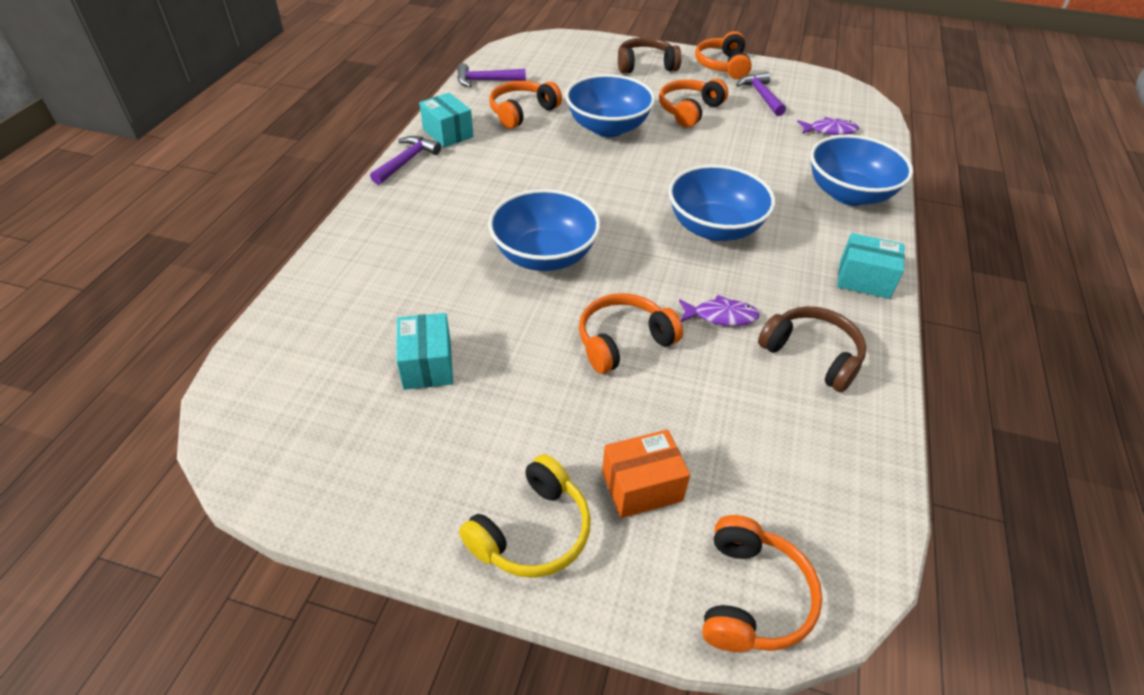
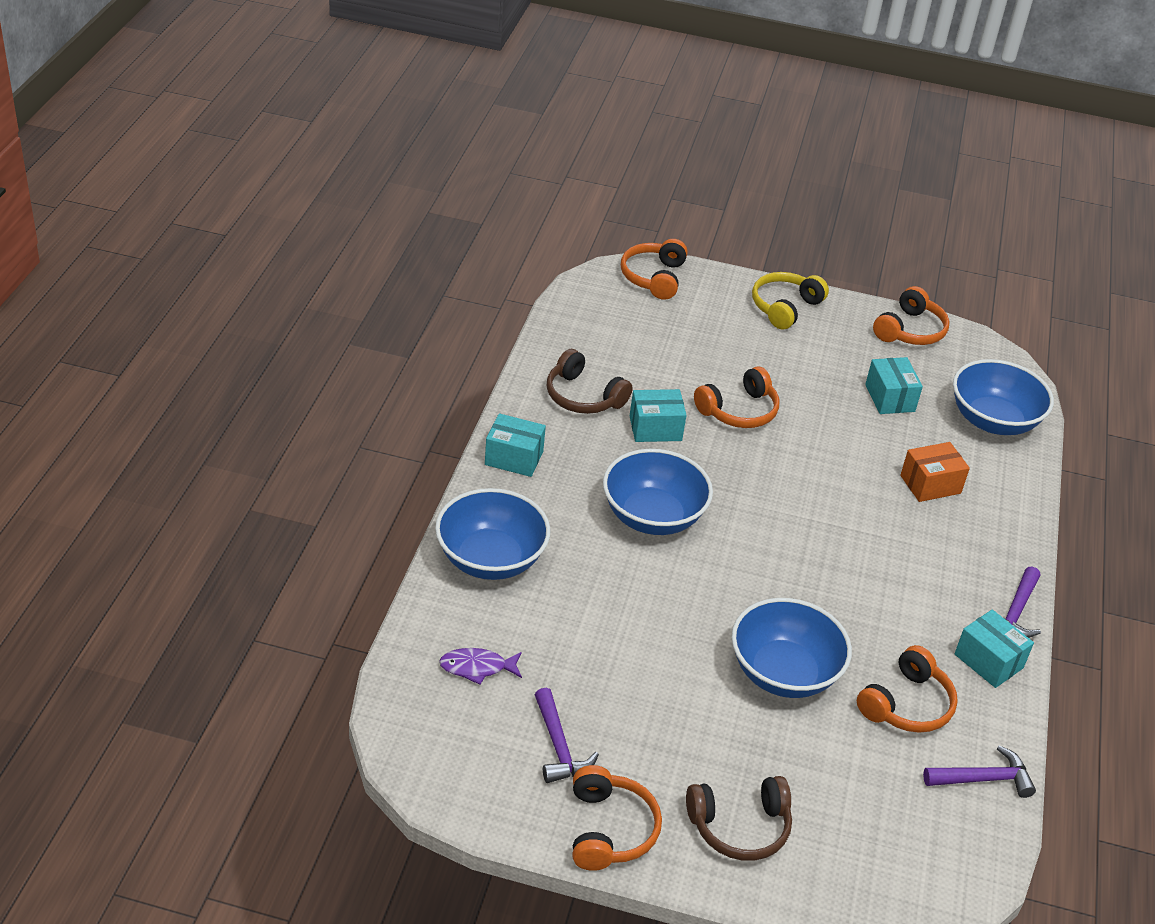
camera: 175 degrees right, 5 degrees down
blue bowl [488,189,601,271] -> blue bowl moved to [953,359,1054,435]
orange box [602,430,690,518] -> orange box moved to [900,442,970,502]
orange headphones [659,79,728,127] -> orange headphones moved to [873,286,950,345]
purple fish [679,295,760,326] -> turquoise box [630,389,687,442]

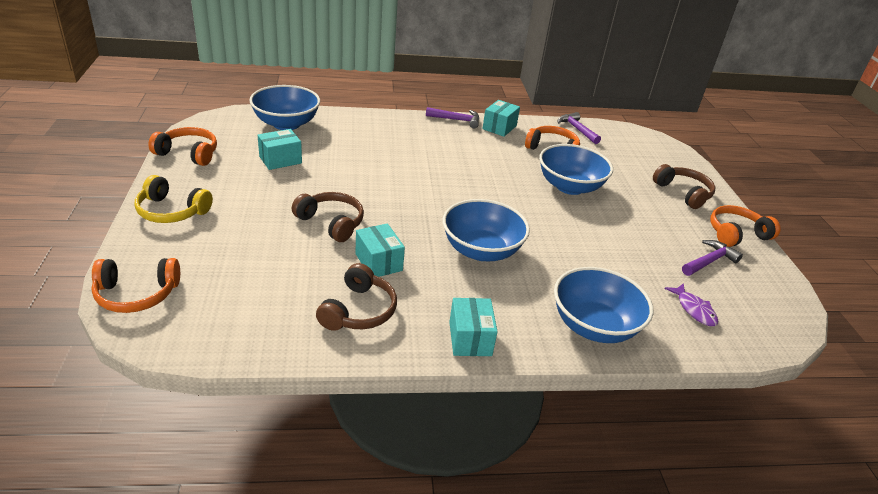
camera: 110 degrees left, 5 degrees down
orange headphones [694,366,779,428] -> brown headphones [292,192,364,242]
orange box [900,442,970,502] -> none

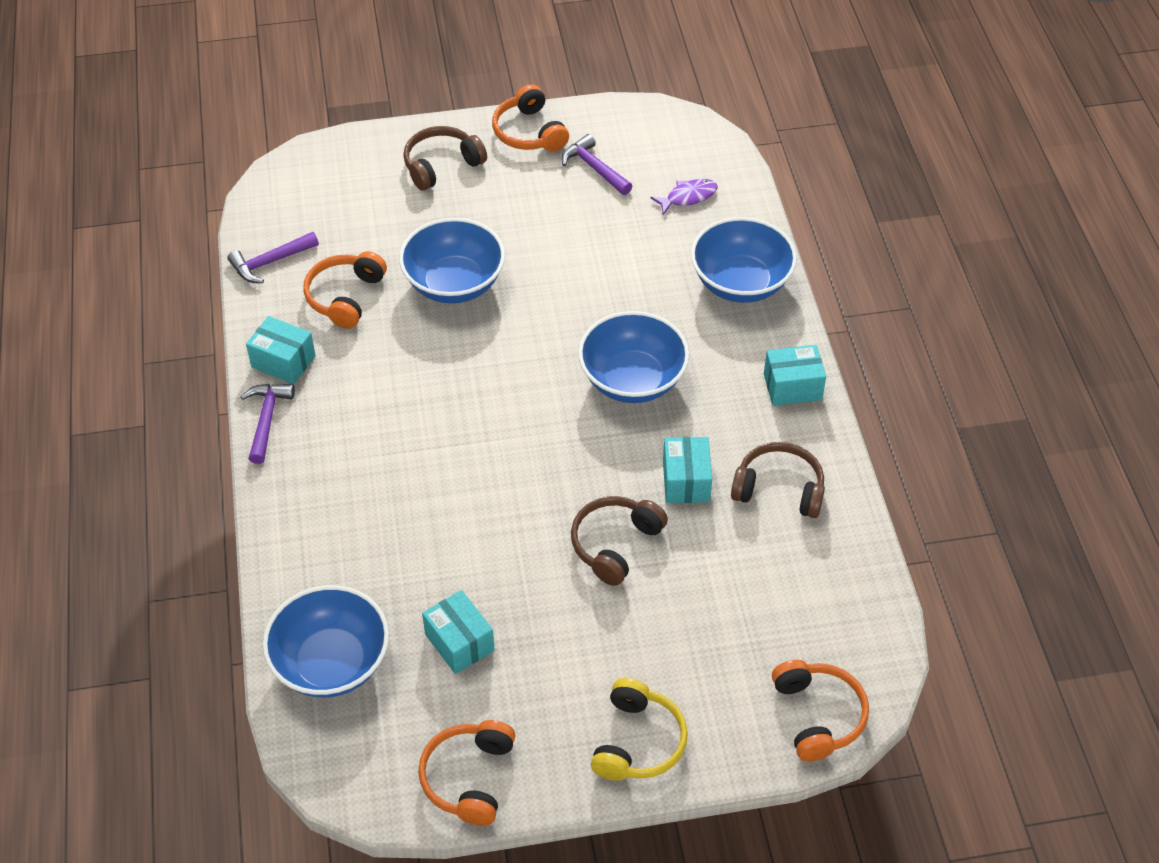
camera: 90 degrees left, 15 degrees up
turquoise box [355,223,405,277] -> turquoise box turned 60 degrees counterclockwise [663,437,712,503]

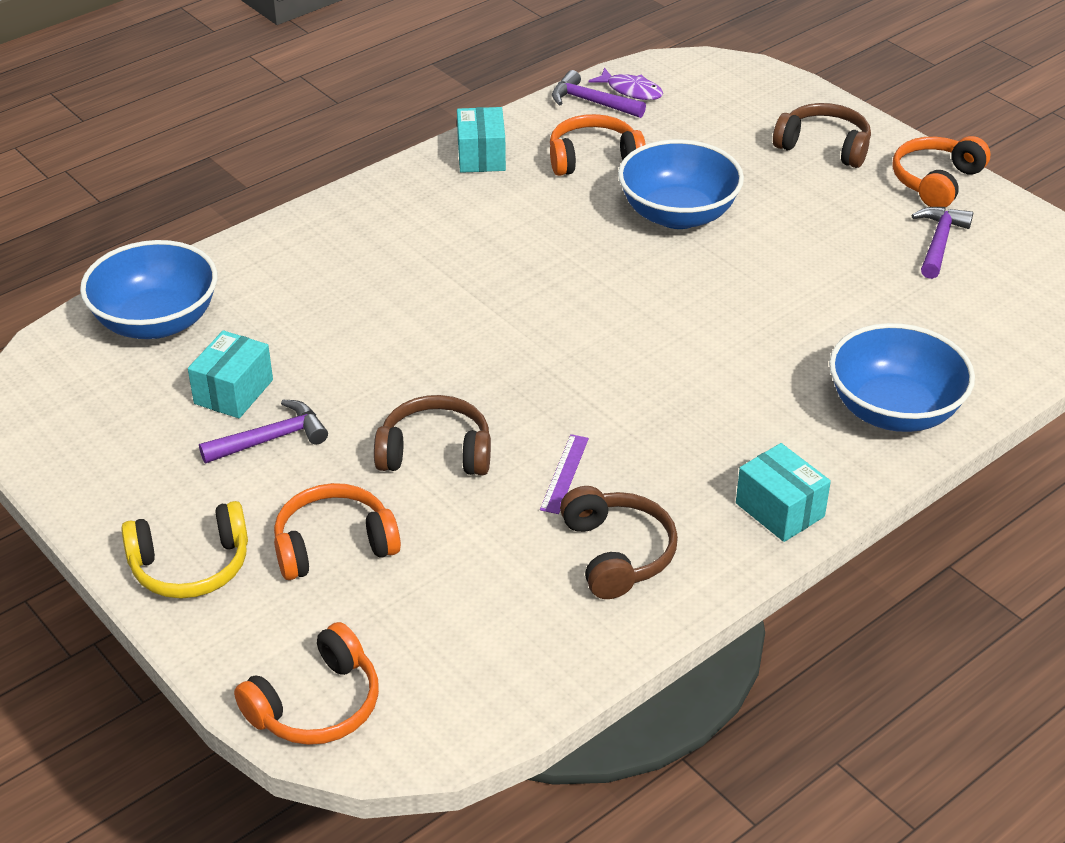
camera: 60 degrees right, 10 degrees down
purple hammer [241,384,295,464] -> purple hammer moved to [199,400,328,463]
orange headphones [418,720,516,826] -> orange headphones moved to [274,483,401,580]
blue bowl [578,311,689,403] -> none
purple fish [650,179,718,215] -> purple fish moved to [589,68,663,100]
turquoise box [663,437,712,503] -> purple ruler [540,434,589,514]

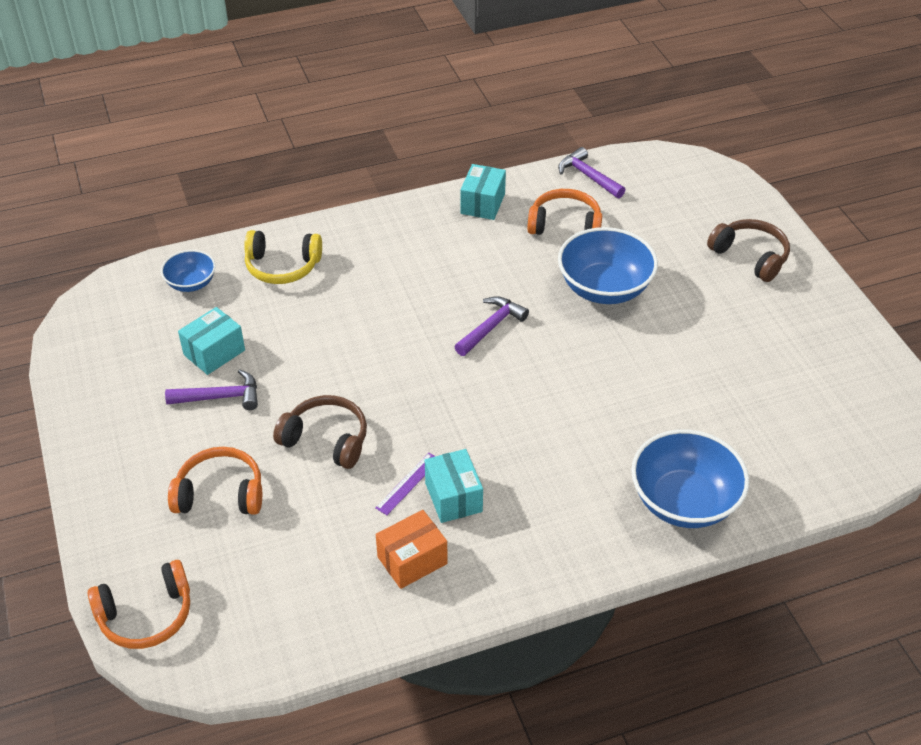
camera: 20 degrees right, 5 degrees up
blue bowl [80,240,217,339] -> blue bowl [161,250,216,292], size x0.55
yellow headphones [121,501,248,599] -> yellow headphones moved to [244,230,322,284]
brown headphones [560,486,678,599] -> orange box [376,510,448,589]
purple fish [589,68,663,100] -> none
turquoise box [736,443,831,542] -> turquoise box moved to [425,449,483,523]
orange headphones [892,136,991,207] -> none
purple hammer [912,207,973,279] -> purple hammer moved to [454,296,529,356]

